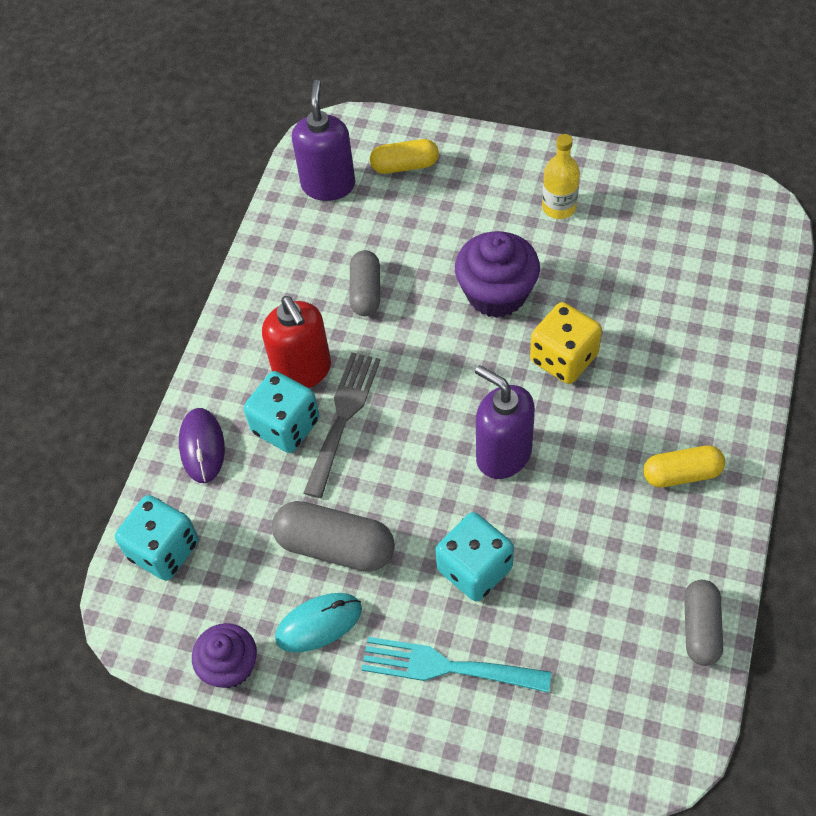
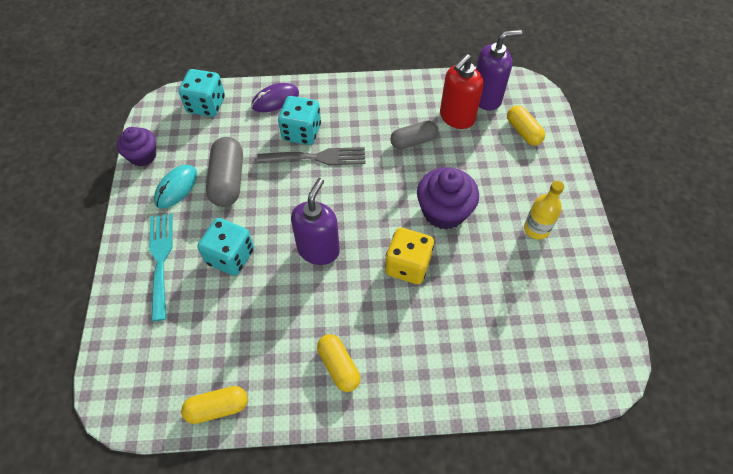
camera: 65 degrees right, 0 degrees up
red soap dispenser [262,296,331,388] -> red soap dispenser moved to [440,54,484,129]
turquoise mouse [275,593,362,653] -> turquoise mouse turned 75 degrees clockwise [154,165,197,209]
grey capsule [684,580,723,666] -> yellow capsule [181,386,248,424]

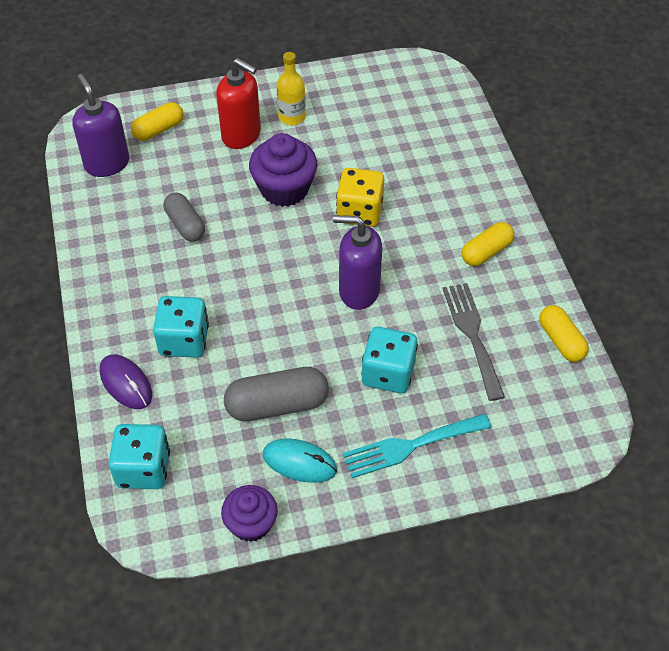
camera: 100 degrees left, 5 degrees down
grey fork [257,147,366,165] -> grey fork moved to [442,283,505,401]
red soap dispenser [440,54,484,129] -> red soap dispenser moved to [216,58,261,149]

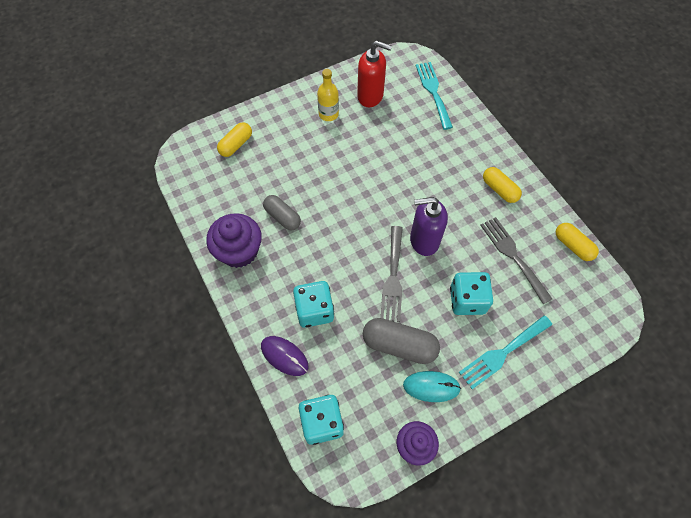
camera: 15 degrees left, 10 degrees up
purple soap dispenser [72,74,129,177] -> none
red soap dispenser [216,58,261,149] -> red soap dispenser moved to [357,40,392,107]
grey capsule [224,367,329,421] -> grey capsule turned 45 degrees clockwise [363,318,440,364]
purple cupcake [249,133,317,207] -> purple cupcake moved to [206,213,262,268]
yellow dice [336,168,384,227] -> none
yellow capsule [462,222,514,266] -> yellow capsule turned 75 degrees counterclockwise [483,167,522,203]
none -> grey fork [380,226,403,322]
none -> turquoise fork [416,62,453,130]

